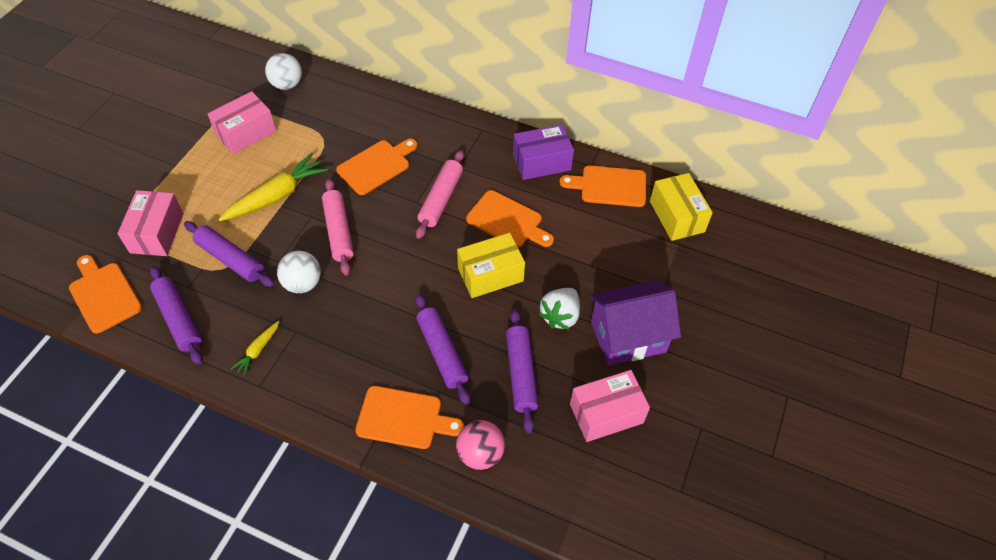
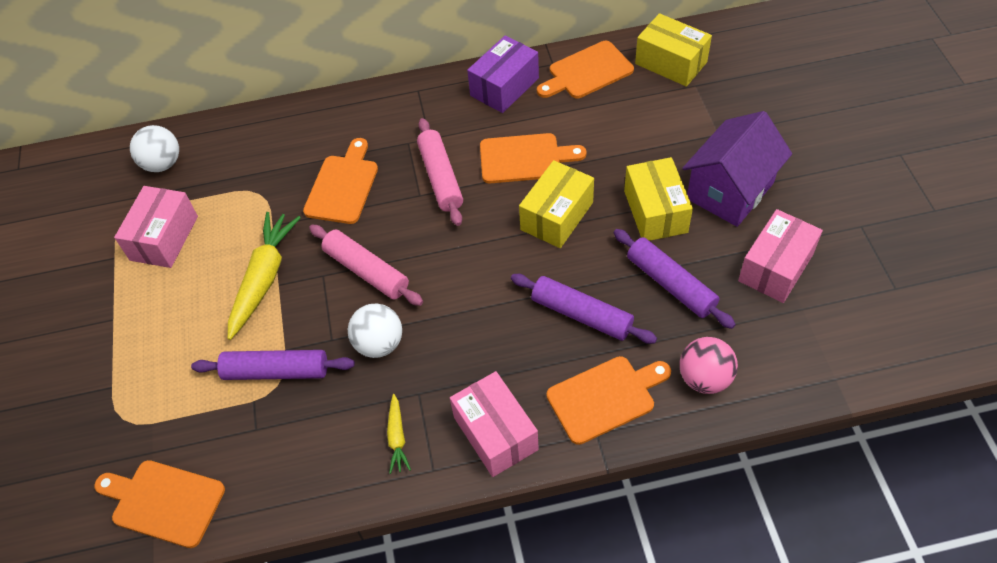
camera: 30 degrees left, 0 degrees up
pink box [117,190,184,256] -> pink box moved to [450,371,539,477]
purple rolling pin [150,266,203,365] -> none
white strawberry [539,288,580,329] -> yellow box [624,157,693,241]

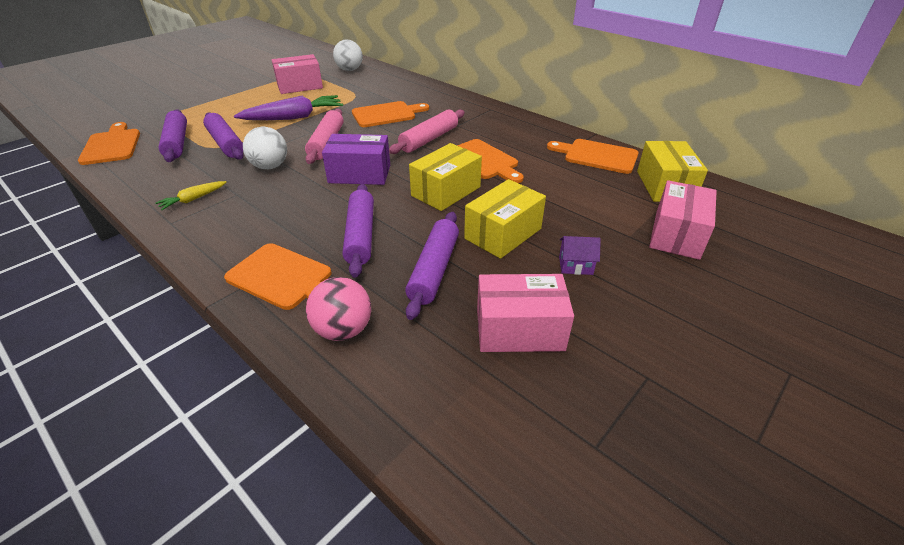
camera: 50 degrees right, 15 degrees down
yellow carrot [228,212,301,340] -> purple carrot [234,95,343,120]
pink box [450,371,539,477] -> pink box moved to [649,180,717,260]
purple box [467,35,539,113] -> purple box moved to [322,134,390,185]
yellow box [519,160,594,248] -> yellow box turned 45 degrees counterclockwise [409,143,482,211]
purple house [682,111,792,227] -> purple house [559,236,601,275], size x0.41
none -> purple rolling pin [159,109,187,162]

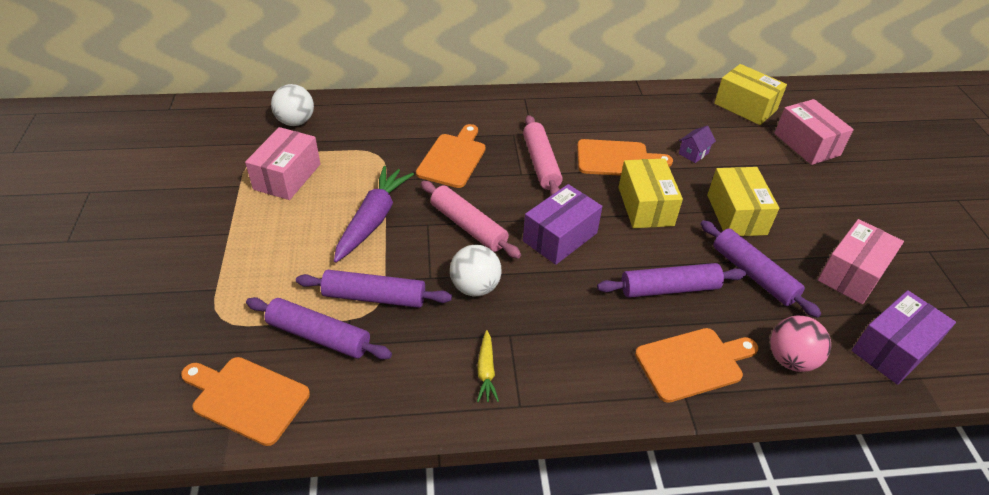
camera: 50 degrees left, 5 degrees up
purple rolling pin [342,184,374,278] -> purple rolling pin turned 45 degrees counterclockwise [597,263,746,298]
orange cutting board [547,139,639,174] -> none
purple house [559,236,601,275] -> purple house moved to [678,125,716,163]
none -> purple box [851,290,956,385]

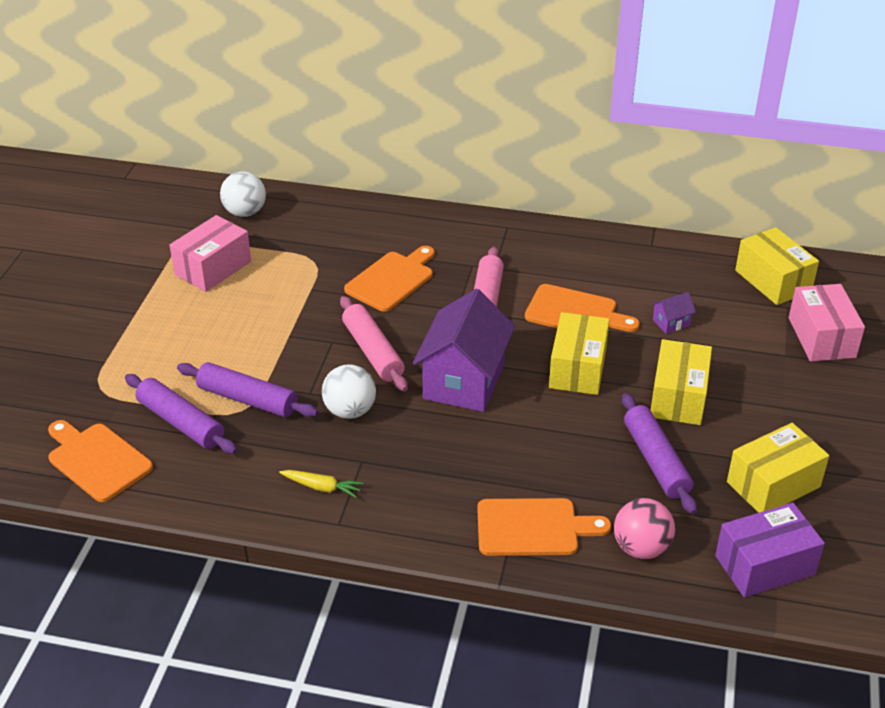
camera: 20 degrees right, 5 degrees down
purple carrot [334,166,414,263] -> none
yellow carrot [477,330,499,402] -> yellow carrot turned 90 degrees counterclockwise [279,470,363,498]
purple box [523,184,602,265] -> purple house [413,289,515,412]
purple rolling pin [597,263,746,298] -> none
pink box [818,219,904,304] -> yellow box [727,423,829,513]

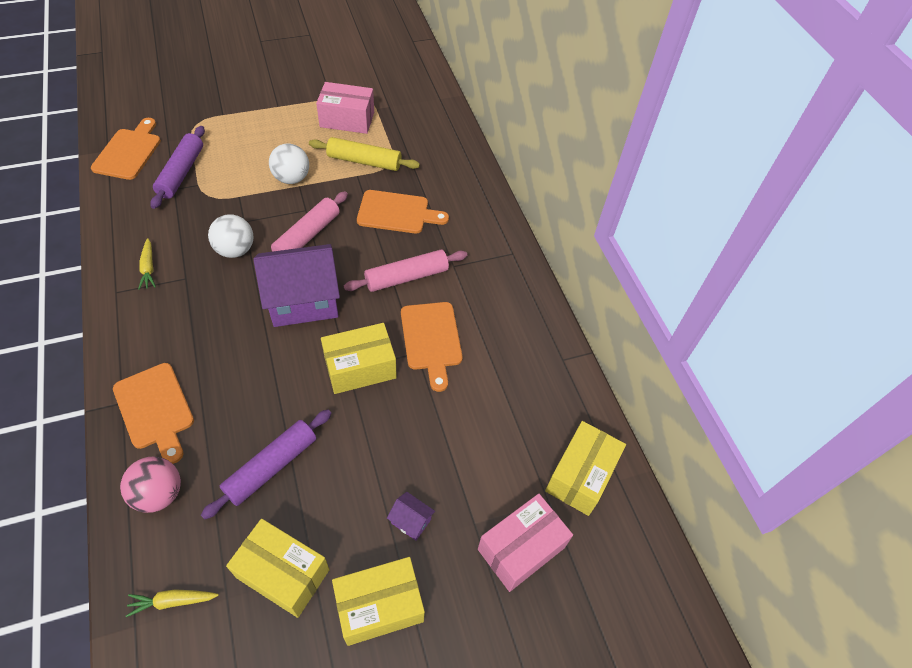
camera: 55 degrees right, 15 degrees up
purple rolling pin [177,362,318,417] -> none
white ball [220,171,266,217] -> white ball moved to [269,144,309,184]
purple house [651,292,696,334] -> purple house moved to [387,492,435,541]
yellow box [651,339,712,425] -> yellow box moved to [332,557,425,646]
purple box [715,503,825,598] -> yellow carrot [126,589,219,617]
none -> yellow rolling pin [309,137,420,171]

